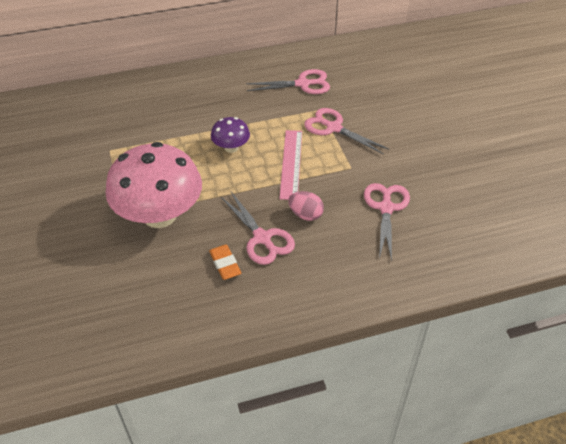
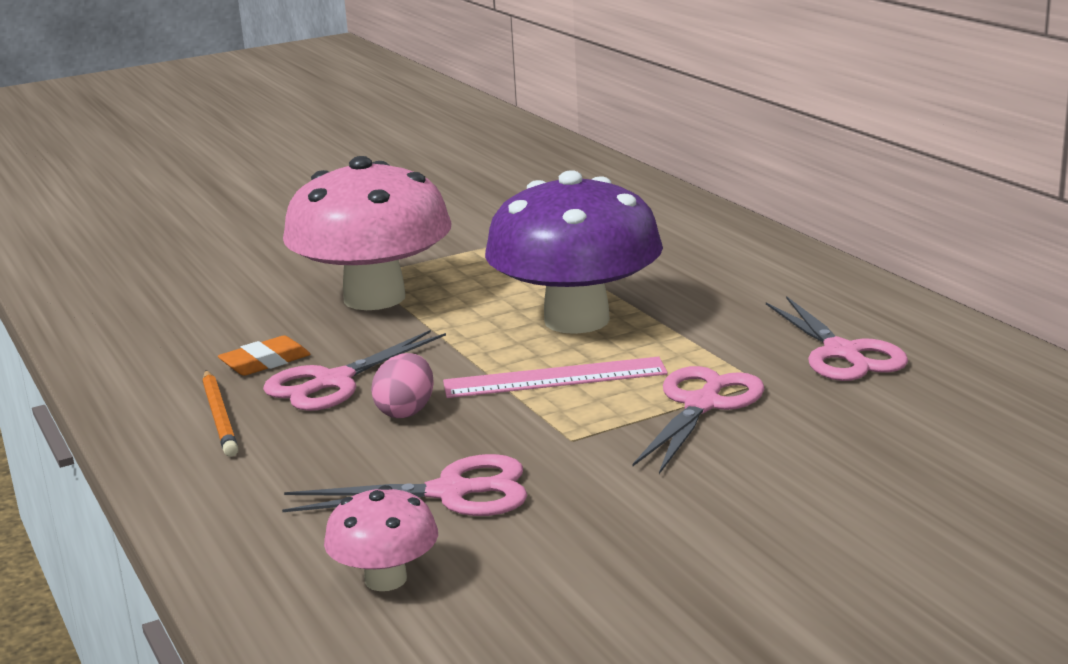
camera: 80 degrees right, 25 degrees down
purple mushroom [211,117,250,153] -> purple mushroom [485,170,663,334], size x2.15
none -> orange pencil [203,370,238,457]
none -> pink mushroom [324,485,438,591]

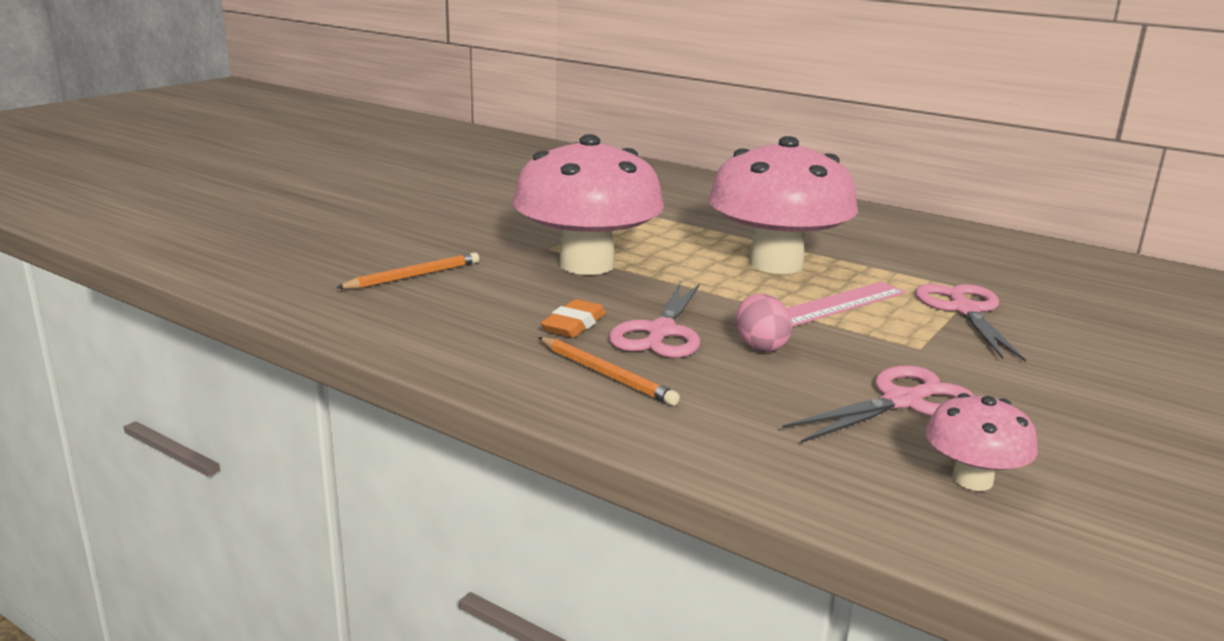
camera: 30 degrees left, 0 degrees up
purple mushroom [485,170,663,334] -> pink mushroom [708,136,858,274]
pink scissors [766,296,908,381] -> none
none -> orange pencil [336,253,479,289]

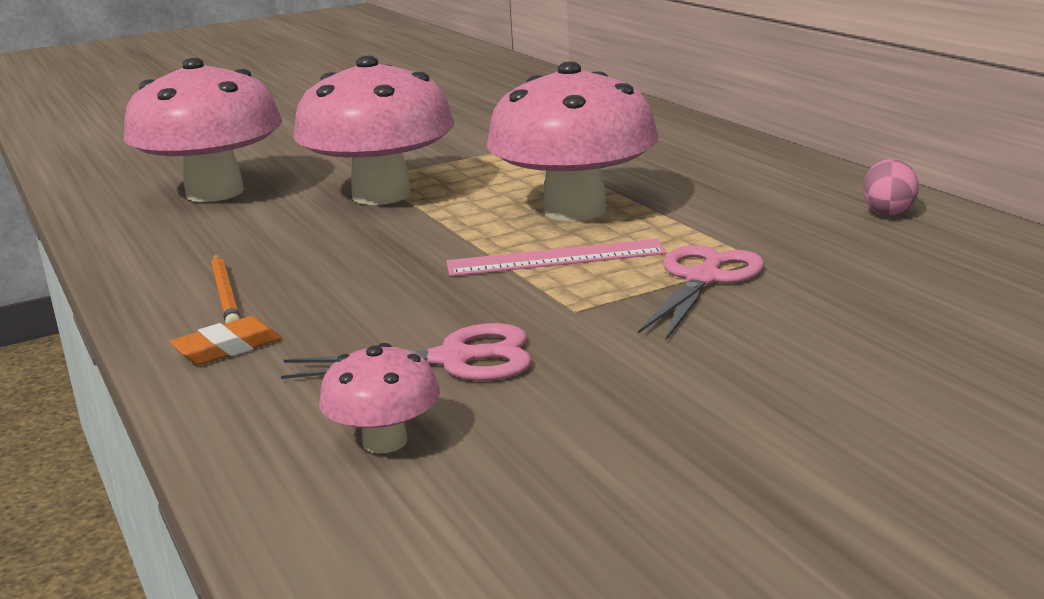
camera: 30 degrees right, 0 degrees up
orange pencil [336,253,479,289] -> pink mushroom [124,58,282,202]
orange eraser [541,299,606,338] -> orange eraser moved to [169,316,282,365]
pink scissors [609,284,700,358] -> none
pink egg [736,294,792,352] -> pink egg moved to [863,159,919,215]

